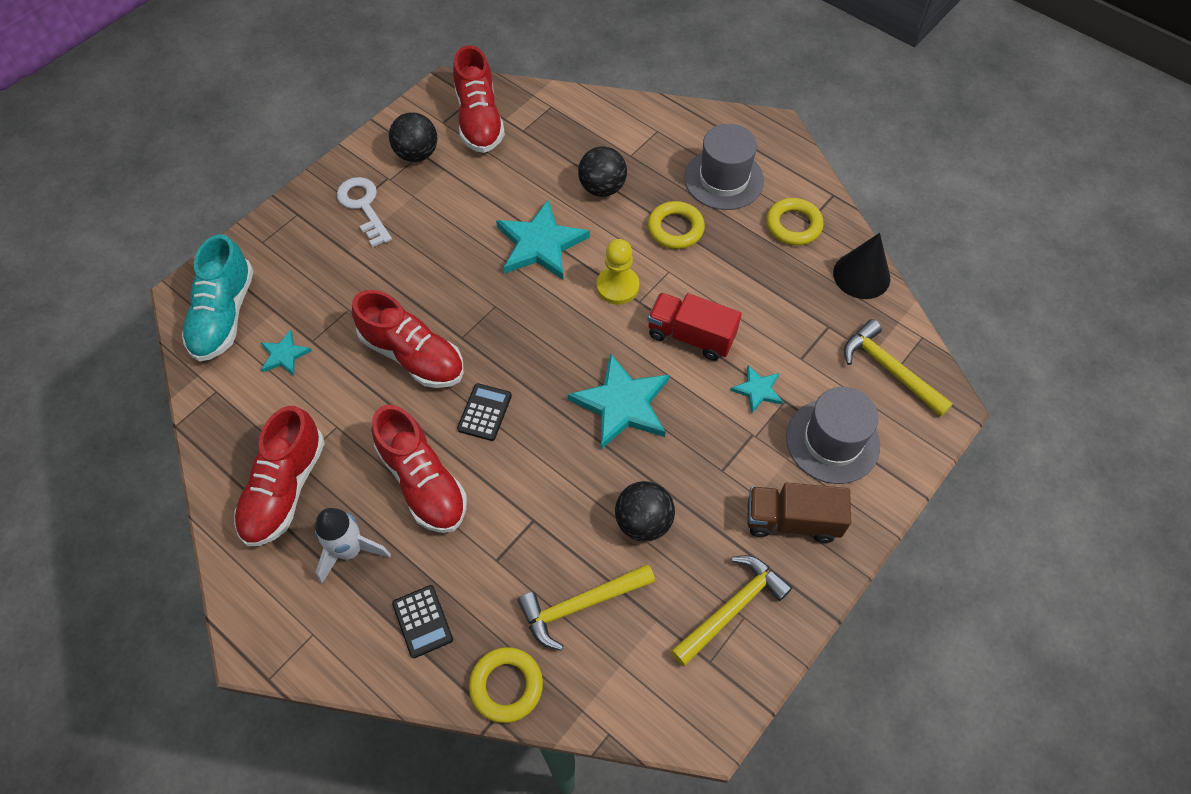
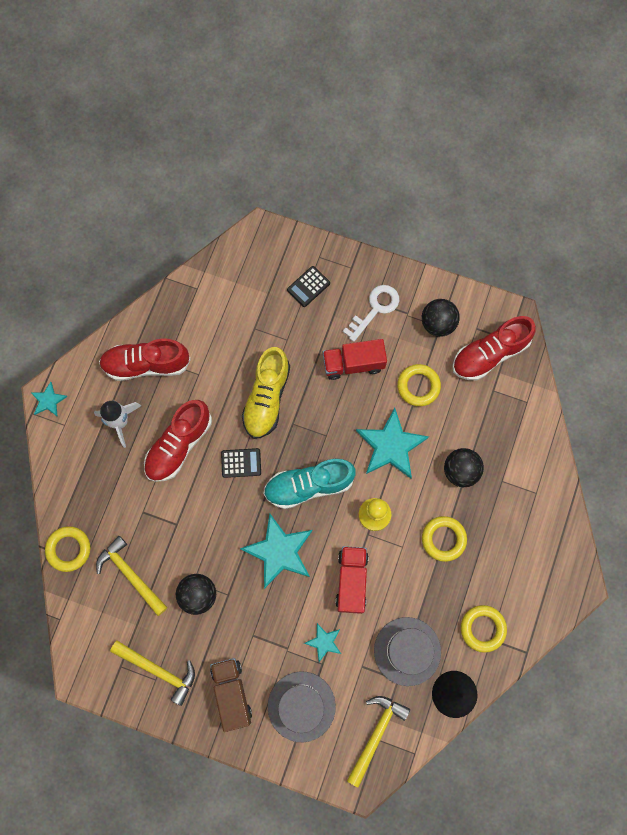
camera: 70 degrees right, 15 degrees up
turquoise shoe [182,234,254,362] -> turquoise shoe moved to [263,459,356,509]
turquoise star [260,330,312,375] -> turquoise star moved to [30,381,68,417]
red shoe [352,290,464,388] -> yellow shoe [242,347,290,439]
black calculator [392,585,453,658] -> black calculator moved to [287,266,330,307]
grey hat [684,124,764,210] -> grey hat moved to [374,617,441,686]
none -> red truck [323,339,387,380]
none -> yellow ring [397,364,441,406]

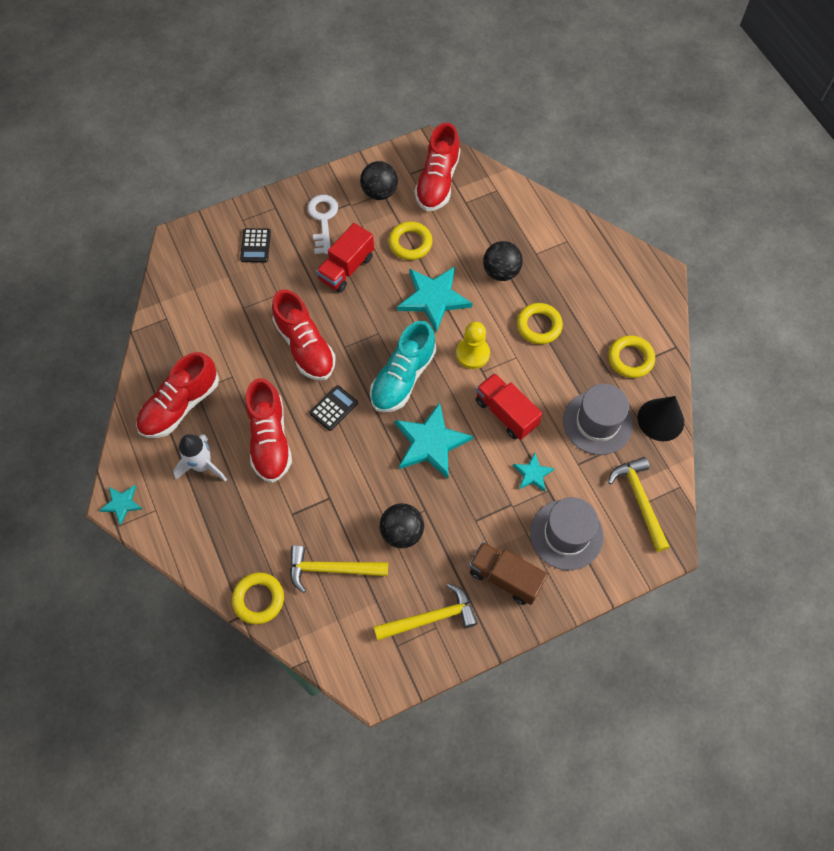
camera: 45 degrees left, 10 degrees down
yellow shoe [242,347,290,439] -> red shoe [272,289,336,381]

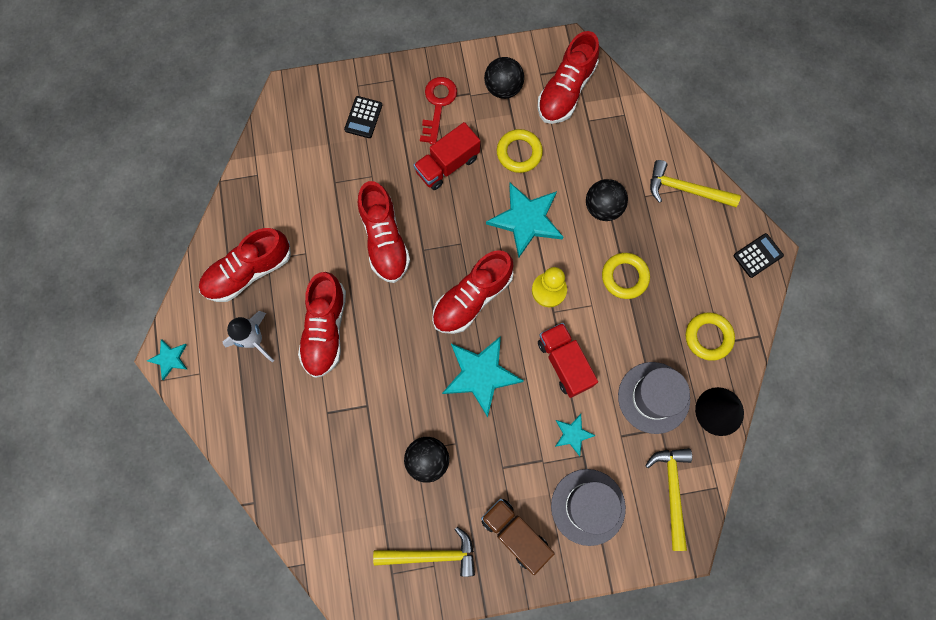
camera: 15 degrees right, 10 degrees up
yellow ring [232,572,284,624] -> none
yellow hammer [290,545,388,593] -> yellow hammer moved to [650,160,741,207]
white key [307,195,338,254] -> red key [420,77,457,145]
black calculator [309,385,358,431] -> black calculator moved to [733,233,784,278]
turquoise shoe [370,321,436,413] -> red shoe [432,250,514,334]

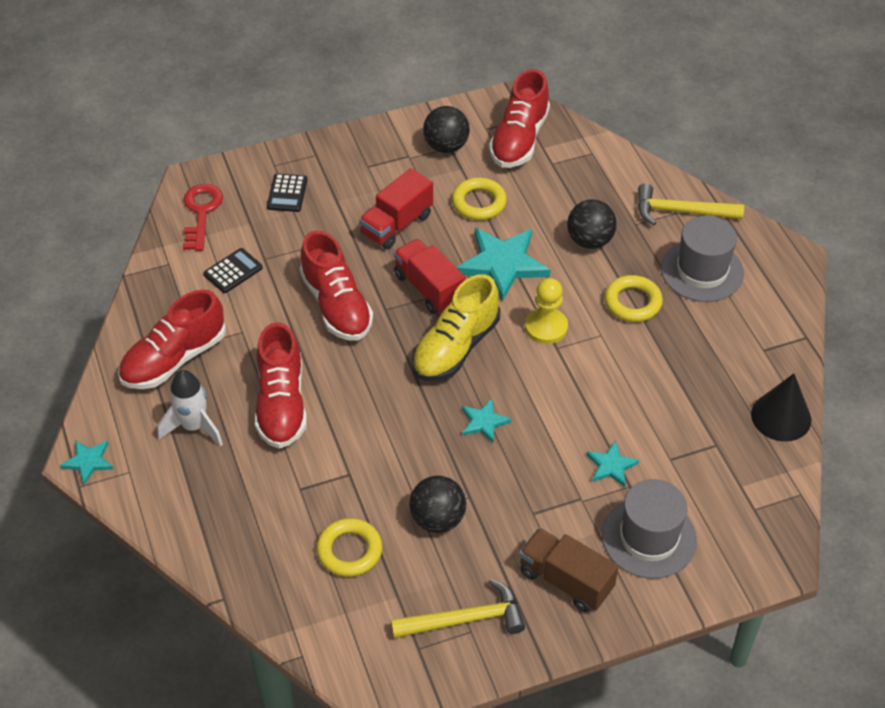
camera: 10 degrees left, 25 degrees down
red key [420,77,457,145] -> red key moved to [183,184,223,251]
red shoe [432,250,514,334] -> yellow shoe [412,274,500,381]
turquoise star [442,336,524,417] -> turquoise star [462,398,512,443], size x0.51
red truck [538,323,598,398] -> red truck moved to [394,239,466,314]
grey hat [618,362,690,434] -> grey hat moved to [661,216,744,302]
yellow hammer [645,448,692,551] -> none
yellow ring [686,313,735,361] -> yellow ring moved to [317,518,382,577]
black calculator [733,233,784,278] -> black calculator moved to [203,248,263,293]

